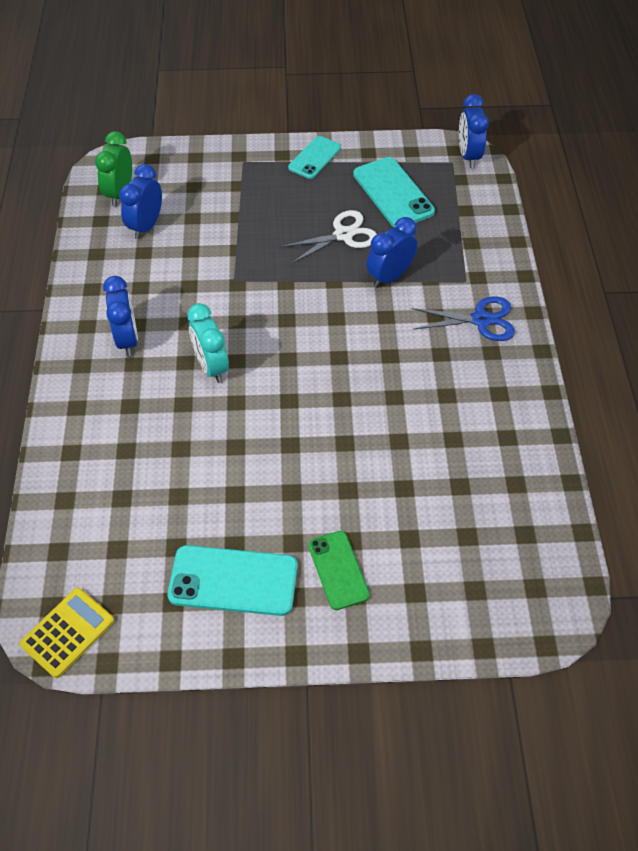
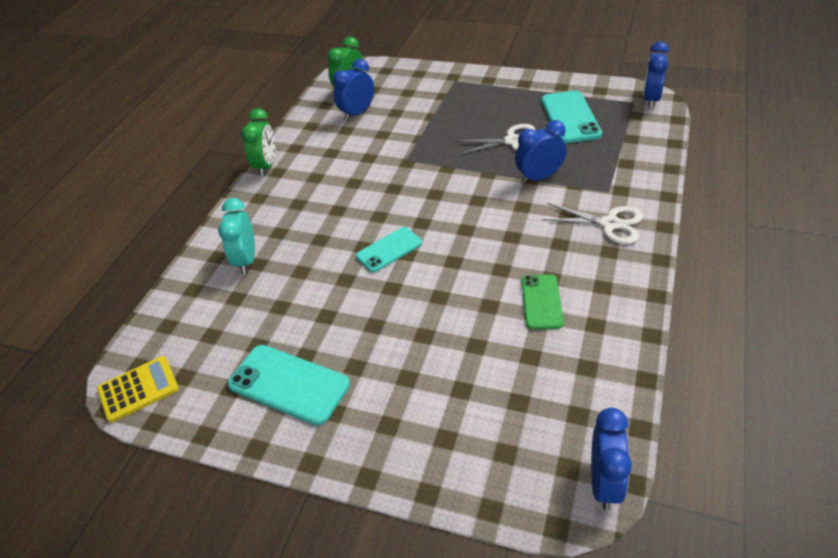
camera: 25 degrees right, 10 degrees down
blue clock [103,276,138,356] -> blue clock moved to [591,408,632,510]
turquoise clock [187,303,229,383] -> turquoise clock moved to [218,198,255,274]
turquoise phone [288,136,341,179] -> turquoise phone moved to [356,227,422,272]
green phone [308,531,370,610] -> green phone moved to [522,274,564,330]
blue scissors [412,297,515,341] -> white scissors [542,203,643,244]
none -> green clock [241,108,275,176]

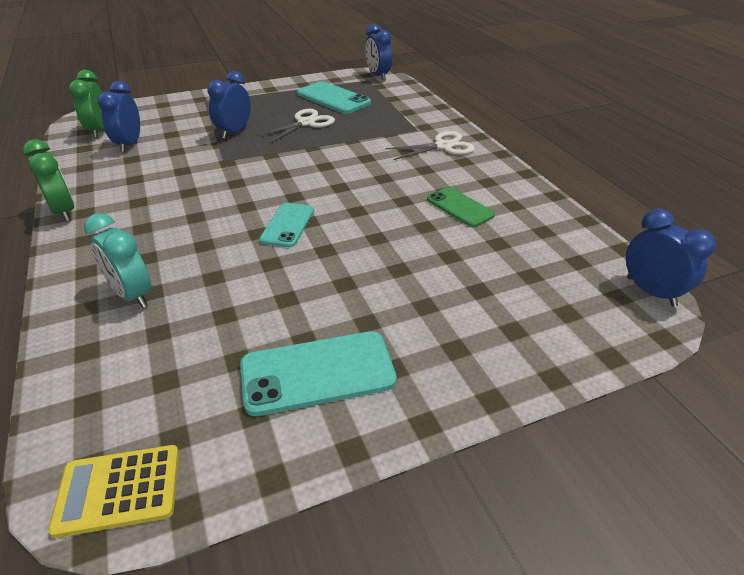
camera: 45 degrees left, 5 degrees down
yellow calculator [97,356,179,423] -> yellow calculator turned 120 degrees counterclockwise [48,445,179,538]
blue clock [515,120,567,184] -> blue clock moved to [207,71,251,139]

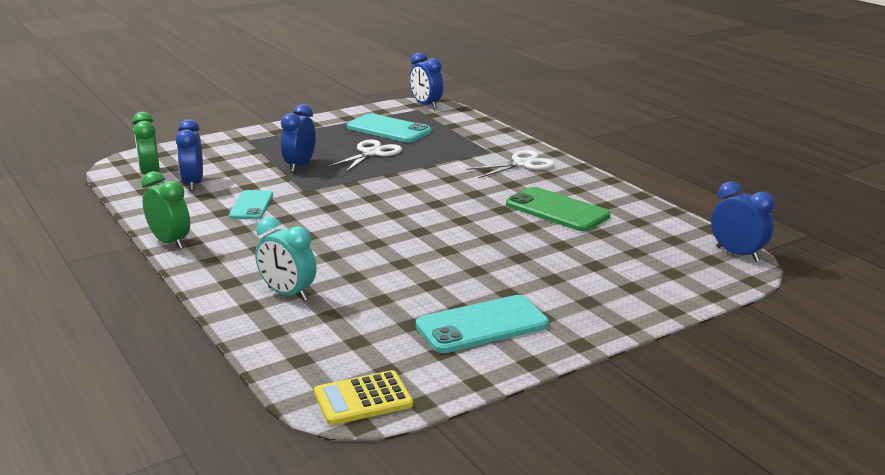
camera: 10 degrees left, 15 degrees down
turquoise phone [259,203,314,247] -> turquoise phone moved to [229,190,273,219]
green phone [427,187,495,227] -> green phone [506,187,610,231], size x1.54

